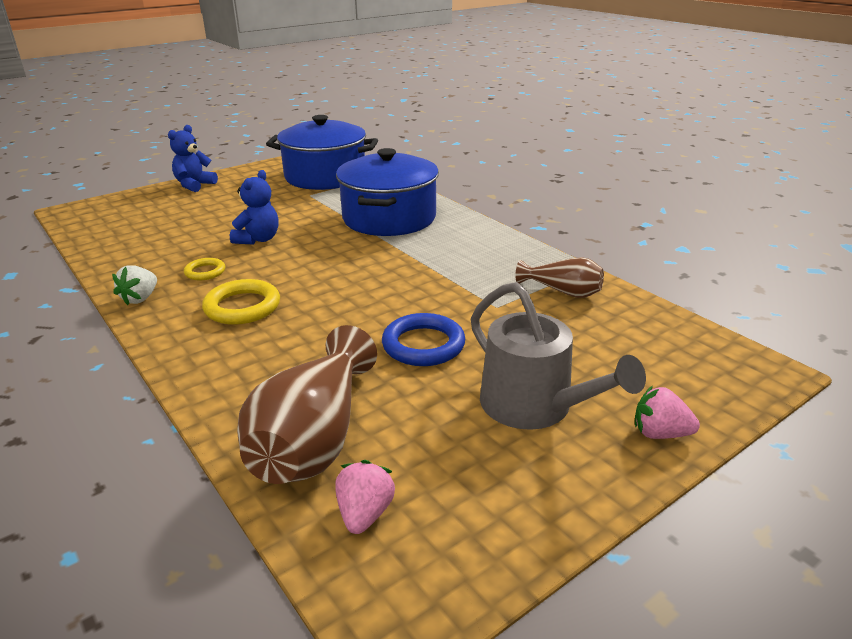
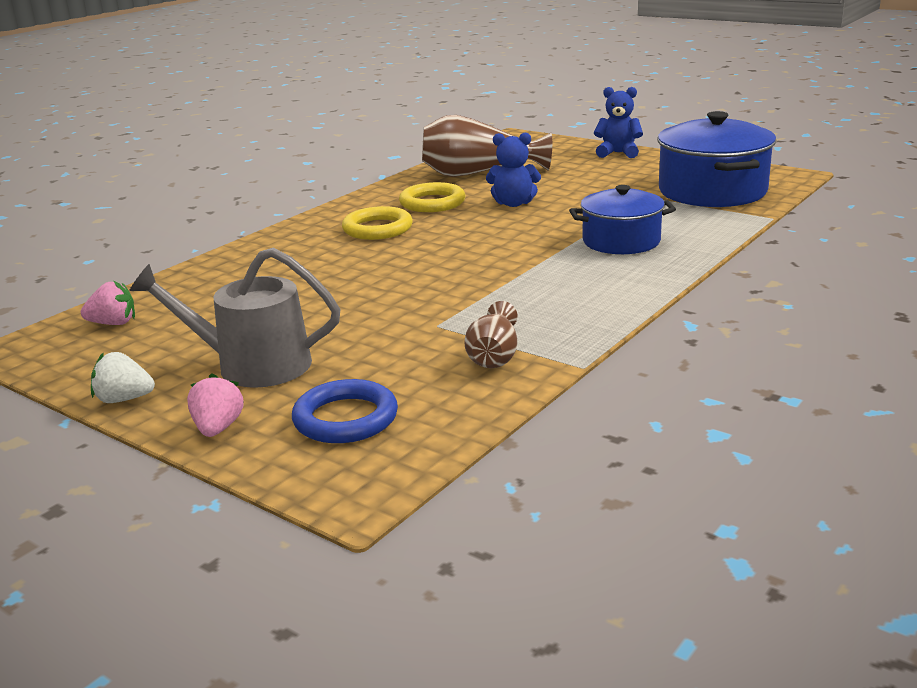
camera: 75 degrees right, 5 degrees down
white strawberry [112,265,157,305] -> white strawberry moved to [91,352,155,403]
yellow ring [184,258,225,280] -> yellow ring [399,182,465,212], size x1.72
brown vase [237,325,377,484] -> brown vase moved to [422,115,552,177]
blue pot [336,148,439,236] -> blue pot [569,185,676,254], size x0.65
blue ring [382,313,465,366] -> blue ring moved to [292,379,398,443]
grey watering can [471,282,646,430] -> grey watering can turned 60 degrees clockwise [129,248,341,388]

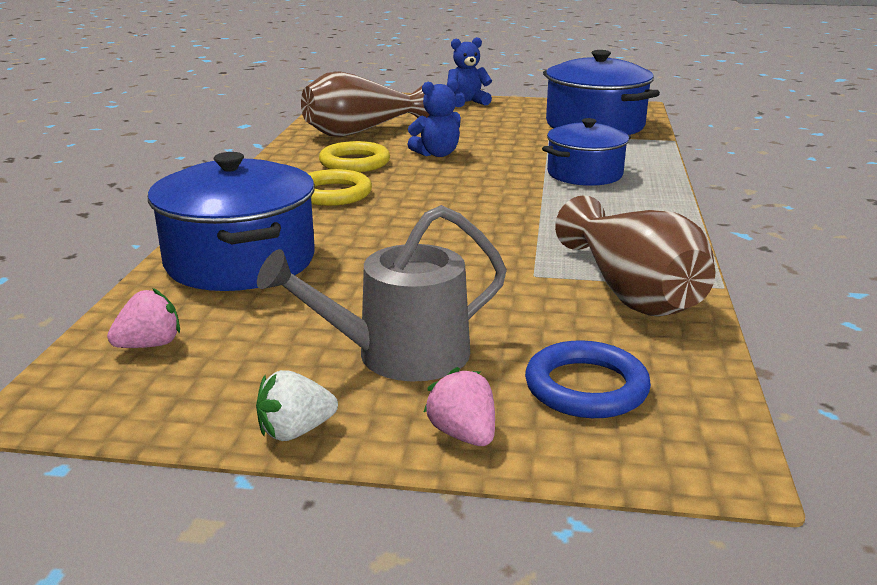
camera: 30 degrees left, 0 degrees up
brown vase [465,301,517,368] -> brown vase [555,195,715,316], size x1.81
none -> blue pot [148,152,315,291]

